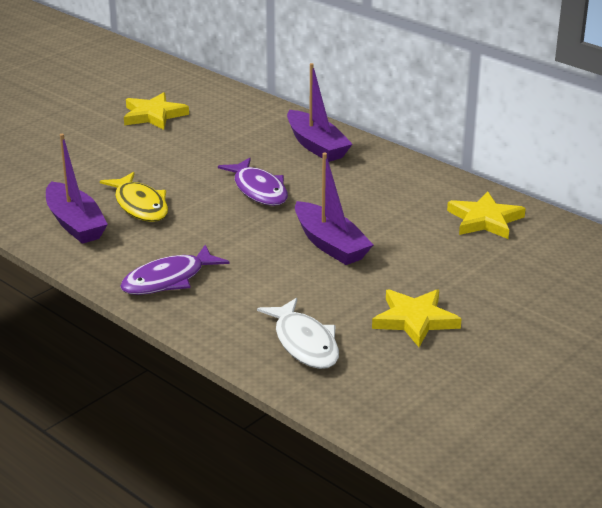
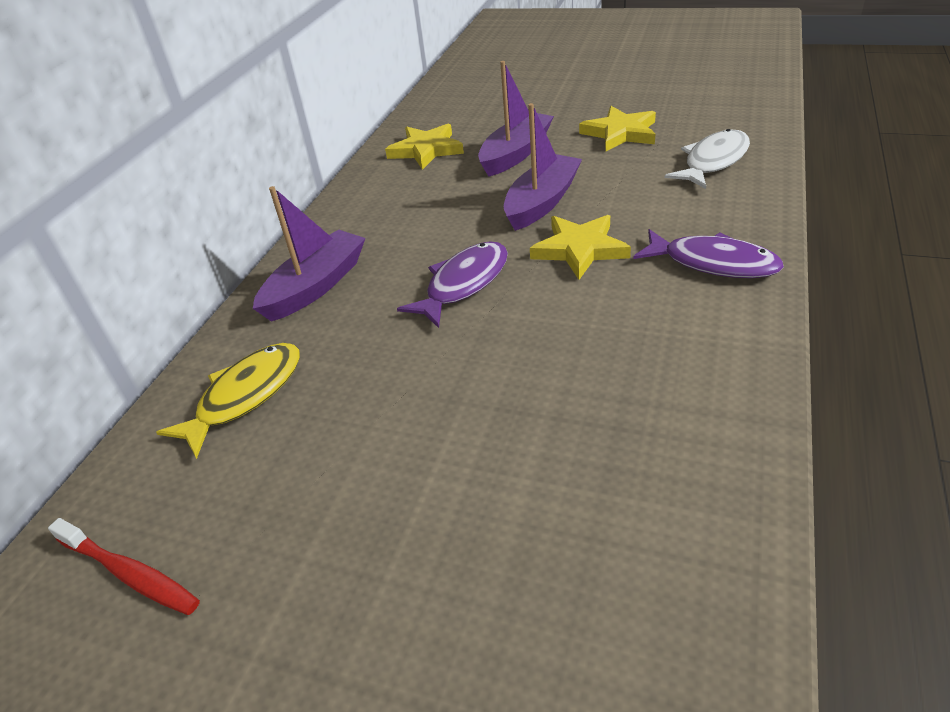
camera: 110 degrees left, 10 degrees up
purple boat [46,134,108,244] -> purple boat moved to [478,61,554,177]
yellow fish [100,172,168,222] -> yellow fish moved to [156,343,300,459]
yellow star [124,92,189,130] -> yellow star moved to [530,215,631,280]
none -> red toothbrush [48,518,200,615]

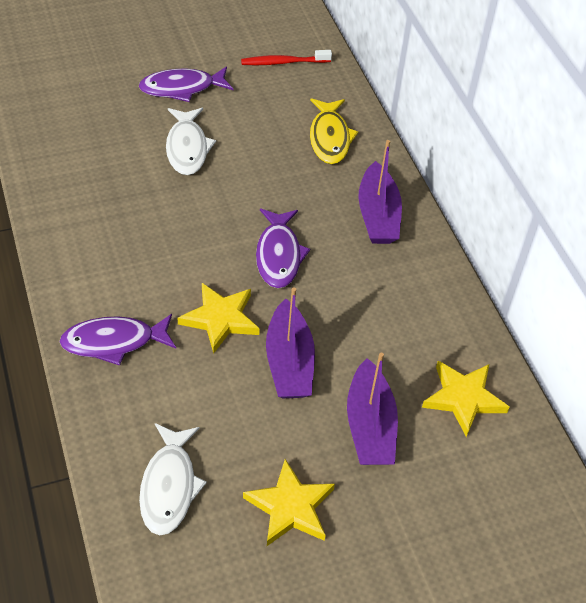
camera: 135 degrees right, 10 degrees up
none -> purple fish [139,66,233,102]
none -> white fish [166,108,216,175]

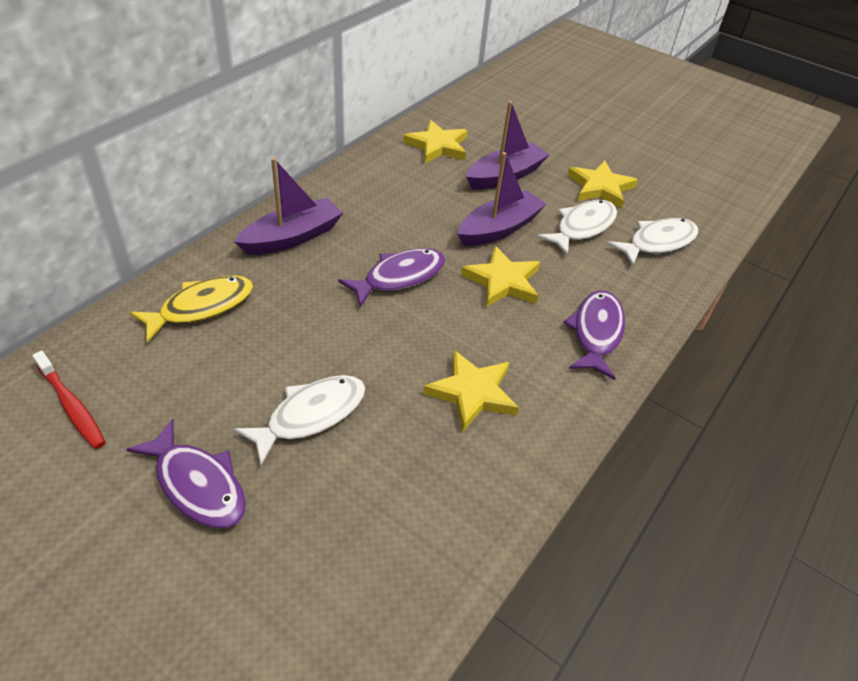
camera: 125 degrees left, 5 degrees down
purple fish [59,314,176,366] -> purple fish turned 120 degrees counterclockwise [563,291,625,380]
none -> yellow star [423,350,519,431]
none -> white fish [537,200,617,256]

